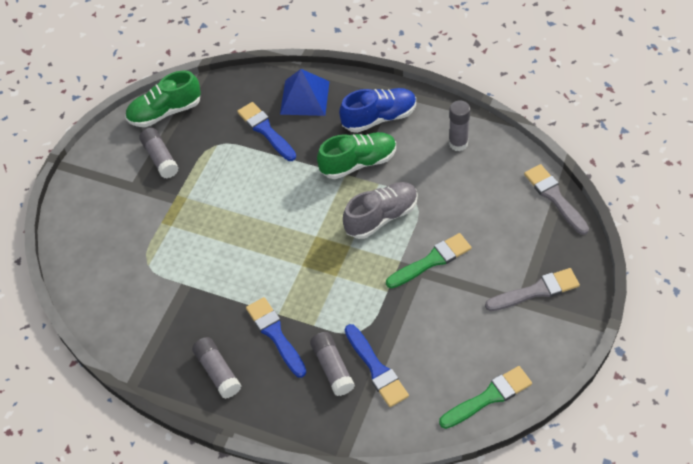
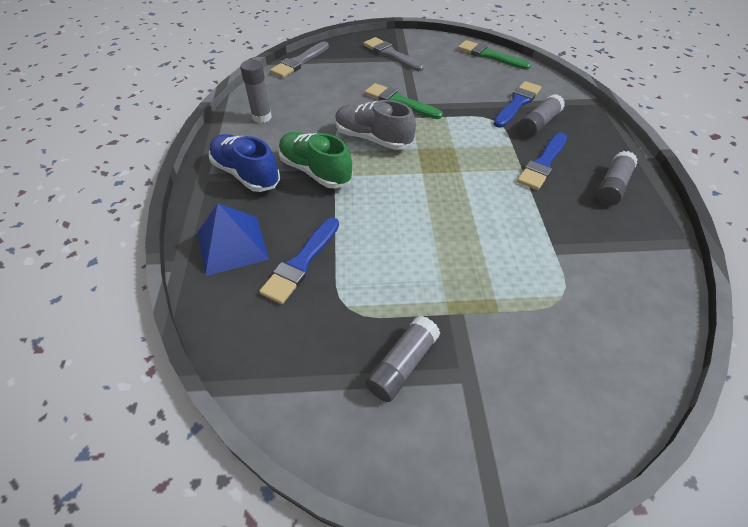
camera: 120 degrees left, 5 degrees down
green shoe [125,70,201,127] -> none

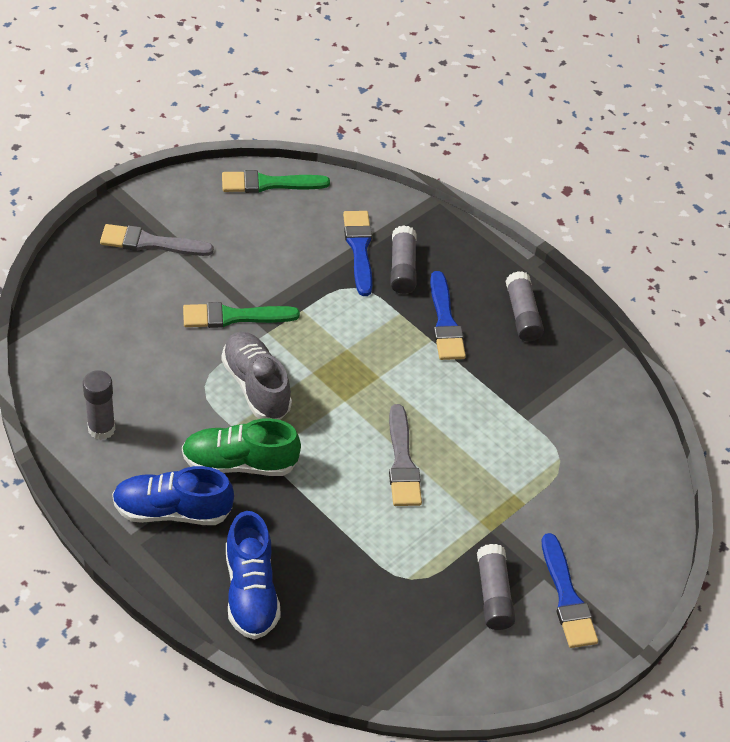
camera: 45 degrees left, 0 degrees up
blue pyramid [198,203,269,276] -> blue shoe [226,511,281,640]
blue brush [259,218,339,304] -> blue brush moved to [542,533,598,648]
grey brush [270,41,329,78] -> grey brush moved to [389,404,422,506]
grey shoe [335,100,416,150] -> grey shoe turned 75 degrees clockwise [221,332,292,420]

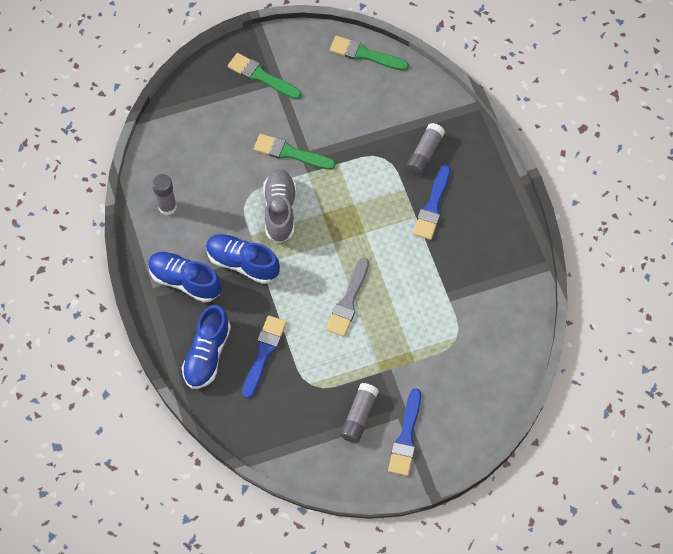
camera: 30 degrees right, 15 degrees up
grey brush [100,224,214,256] -> green brush [228,53,302,100]
green shoe [182,418,301,476] -> blue shoe [206,234,280,284]
blue brush [343,211,372,296] -> blue brush moved to [242,315,287,398]
grey glue stick [505,271,544,342] -> none

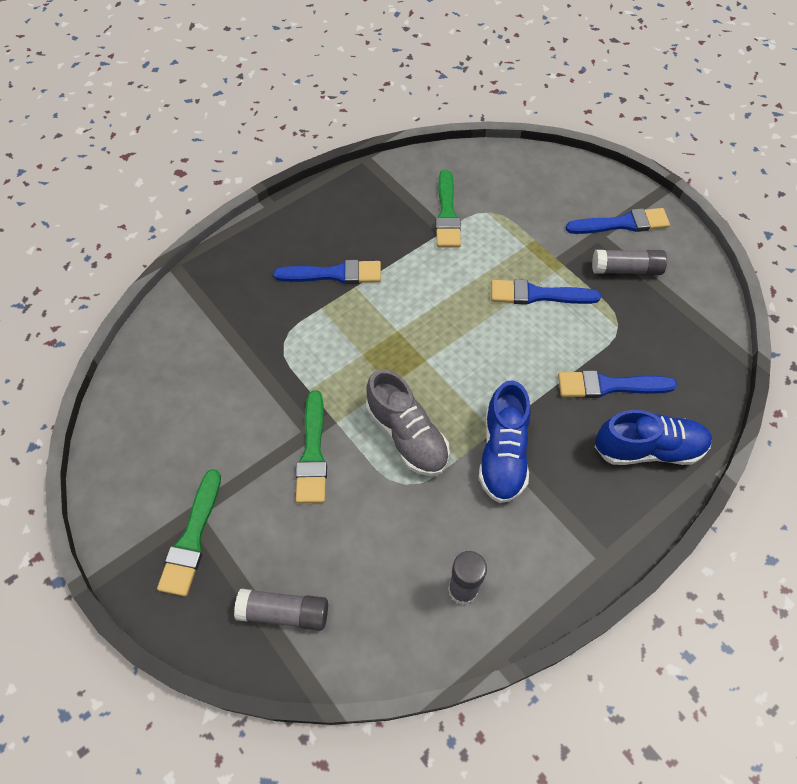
camera: 110 degrees left, 5 degrees down
blue shoe [148,252,221,303] -> none
grey shoe [263,169,296,243] -> grey shoe turned 105 degrees counterclockwise [366,369,450,476]
grey brush [326,258,369,337] -> none
green brush [330,36,409,71] -> green brush moved to [435,170,461,247]
grey glue stick [406,123,445,175] -> grey glue stick moved to [234,589,328,630]
none -> blue brush [491,279,601,305]

